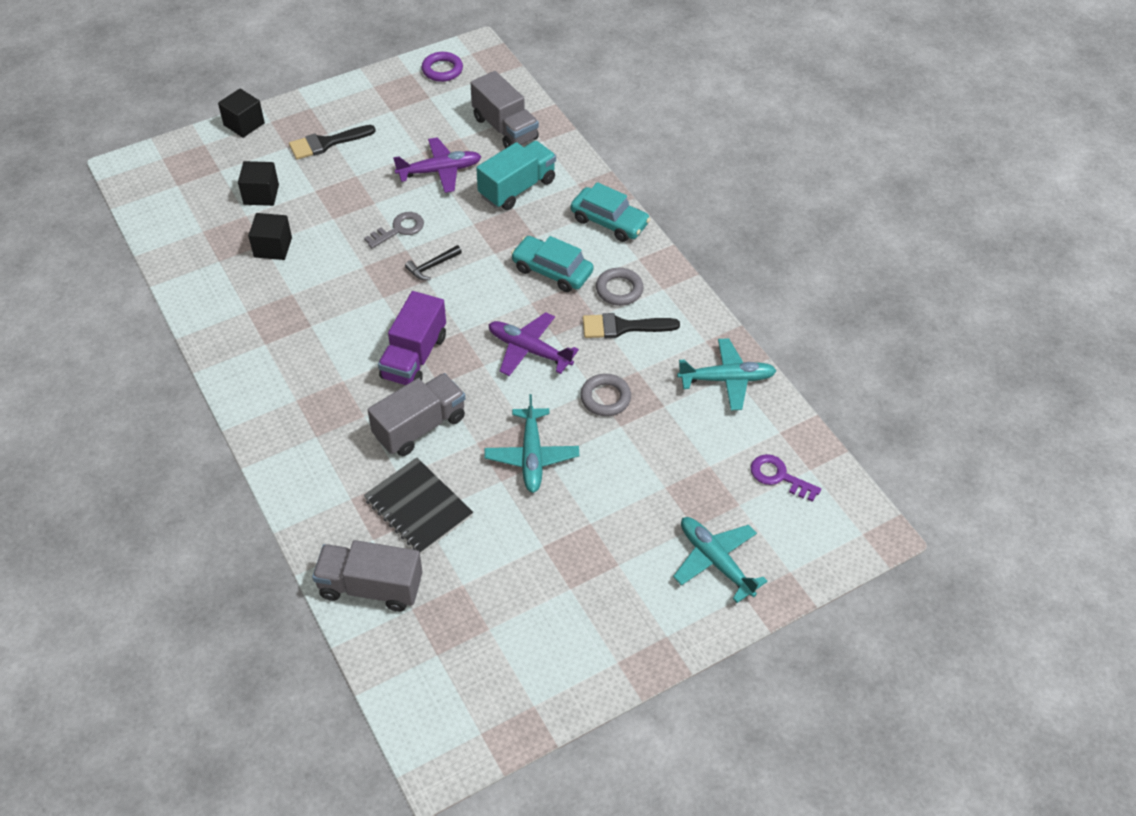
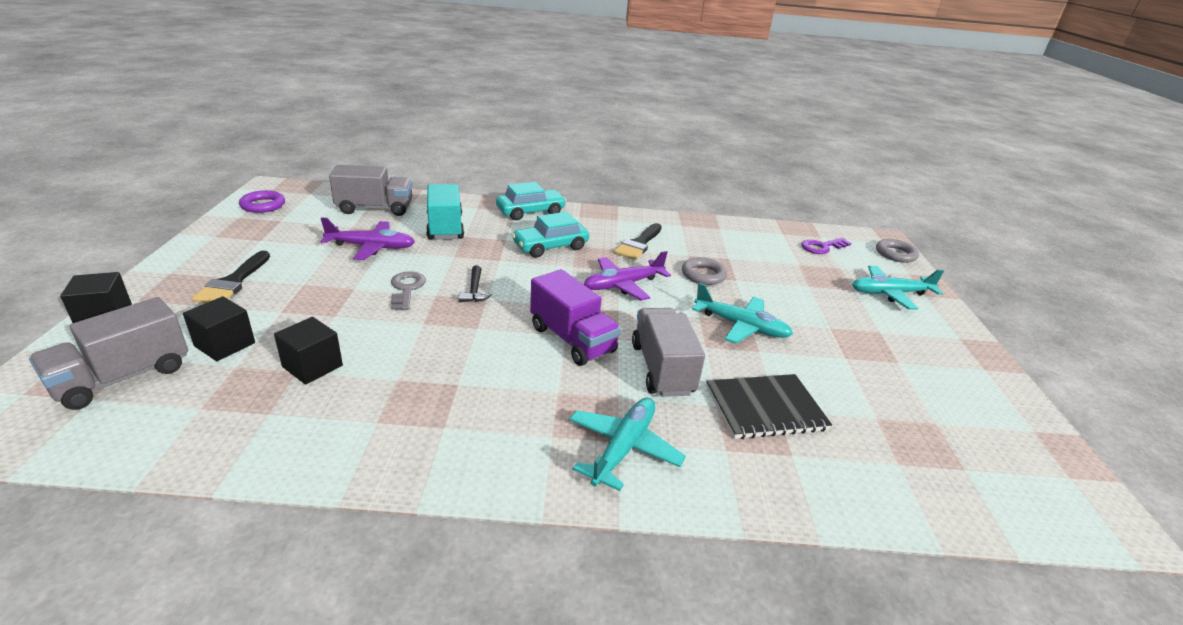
camera: 60 degrees left, 20 degrees down
grey truck [312,540,423,612] -> grey truck moved to [29,297,188,410]
purple plane [393,137,482,193] -> purple plane turned 75 degrees clockwise [321,217,415,260]
grey ring [596,268,644,306] -> grey ring moved to [876,239,919,263]
turquoise plane [677,338,777,410] -> turquoise plane moved to [569,398,686,491]

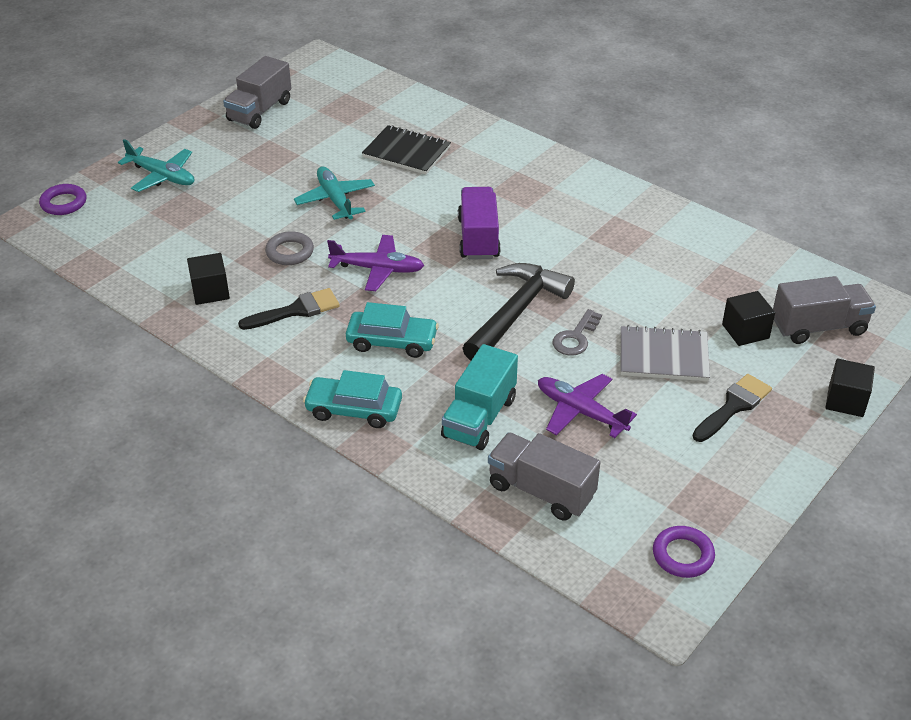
camera: 140 degrees left, 10 degrees up
black cube [274,317,343,385] -> black cube moved to [187,253,230,305]
black hammer [458,265,493,302] -> black hammer [462,263,575,361], size x2.37
turquoise plane [569,398,686,491] -> none
grey truck [632,308,705,397] -> grey truck moved to [223,56,291,129]
purple key [801,238,851,254] -> none
grey ring [876,239,919,263] -> purple ring [39,184,87,215]
none -> grey notebook [620,325,710,381]

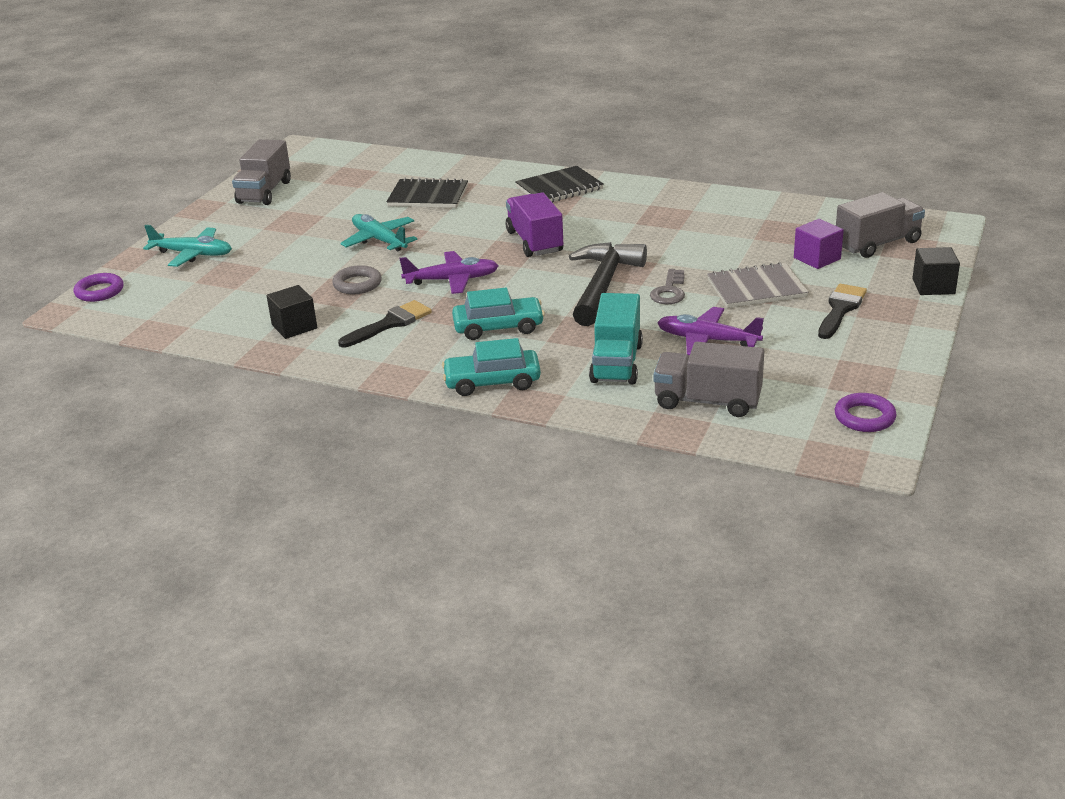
camera: 15 degrees left, 10 degrees down
black cube [722,291,775,346] -> purple cube [794,219,844,269]
none -> black notebook [515,166,604,203]

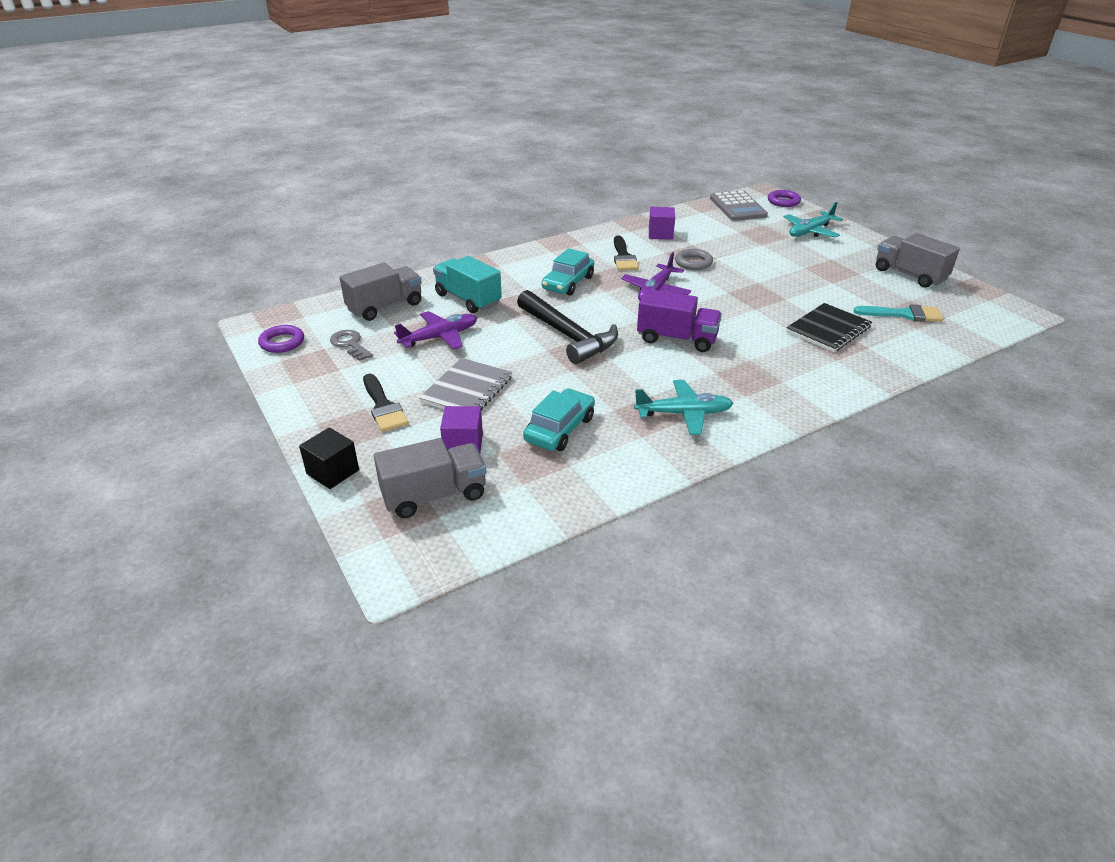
camera: 125 degrees right, 5 degrees up
black cube [266,285,317,339] -> purple cube [649,207,675,240]
turquoise plane [340,214,418,251] -> turquoise plane moved to [634,380,733,435]
turquoise car [442,338,541,396] -> turquoise car moved to [523,388,595,451]
black notebook [515,166,604,203] -> none
grey key [650,269,685,304] -> grey key moved to [330,330,373,361]
grey truck [836,192,925,258] -> grey truck turned 120 degrees counterclockwise [374,438,486,518]
none -> grey calculator [710,190,768,221]
none -> turquoise brush [854,304,943,322]

